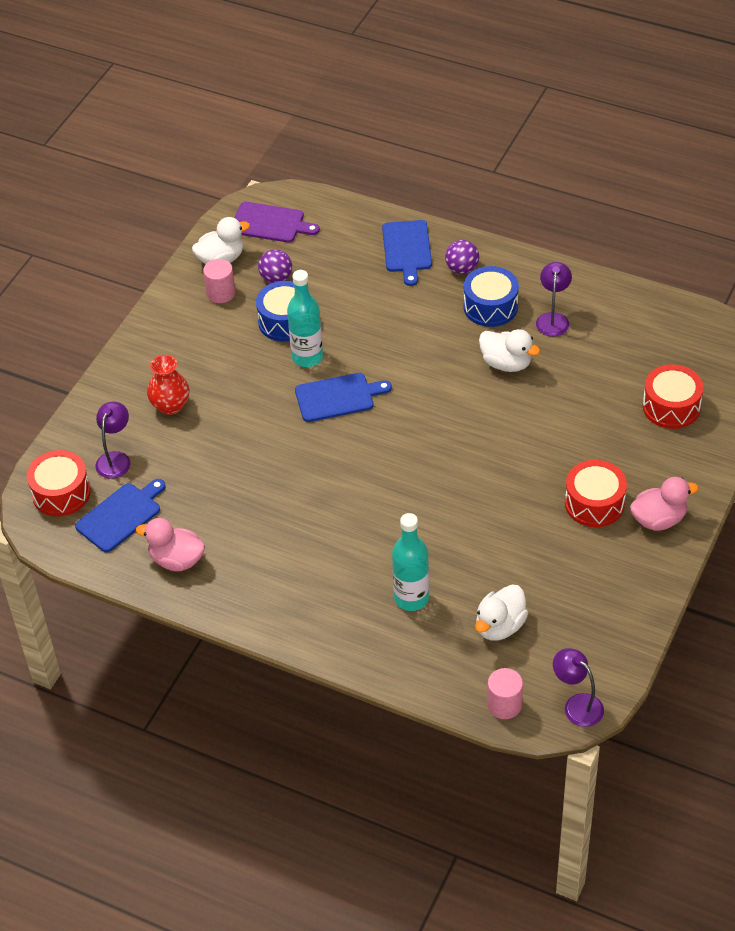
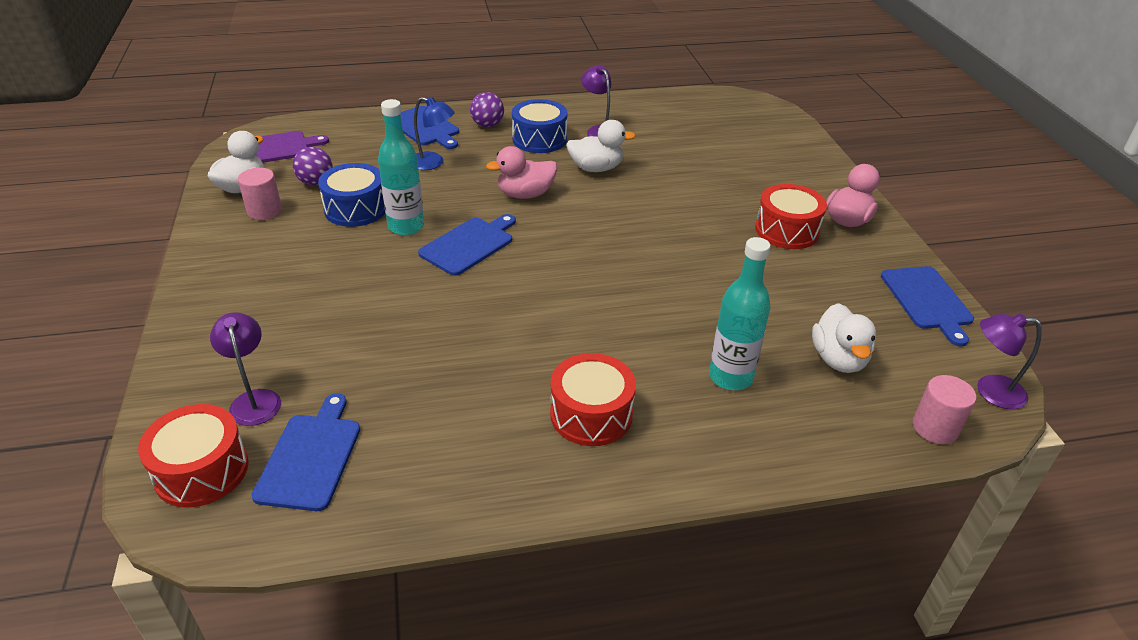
camera: 40 degrees left, 10 degrees down
pink duck [136,518,205,571] -> pink duck moved to [486,146,557,199]
red vase [147,355,190,415] -> none
red drum [643,364,703,429] -> red drum moved to [550,353,636,446]
none -> blue lamp [414,97,455,170]
none -> blue cutting board [881,266,974,346]

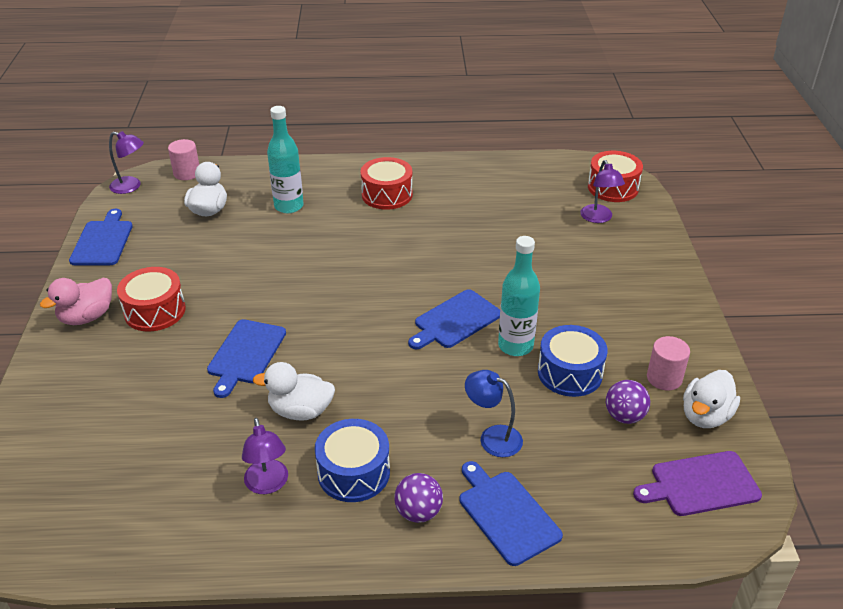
camera: 170 degrees left, 0 degrees up
blue cutting board [251,393,360,511] -> blue cutting board moved to [207,319,286,398]
pink duck [486,146,557,199] -> none

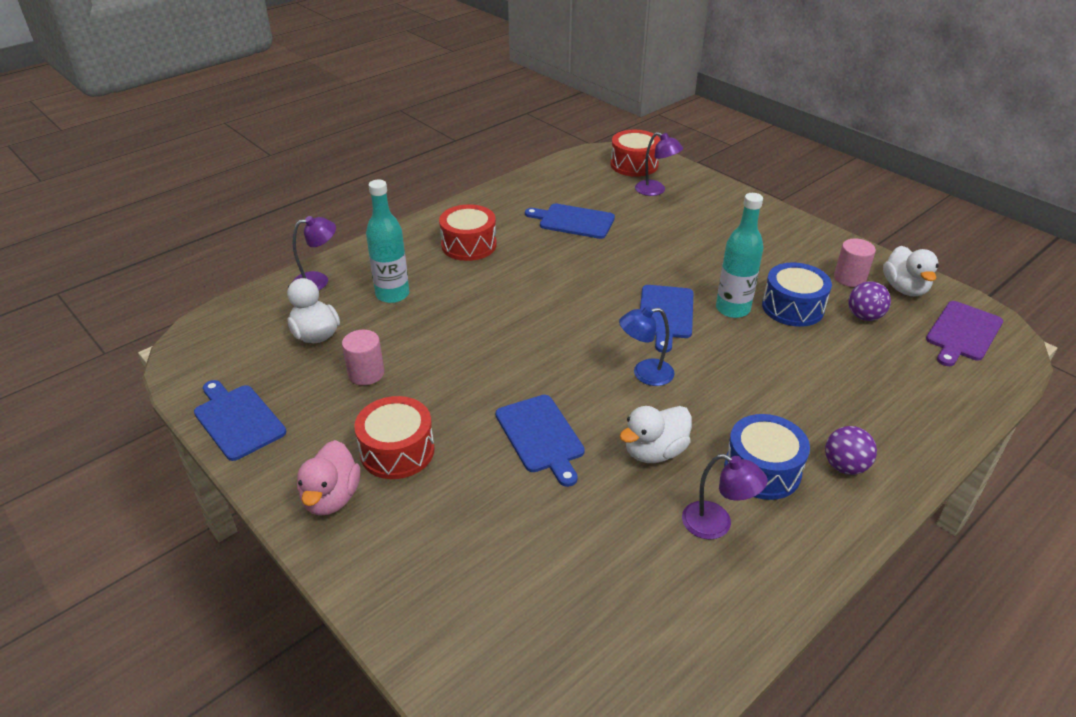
camera: 40 degrees left, 0 degrees up
purple lamp [109,131,144,194] -> purple lamp moved to [293,216,336,290]
pink cylinder [168,139,199,180] -> pink cylinder moved to [342,330,384,385]
blue cutting board [459,461,563,566] -> blue cutting board moved to [525,204,615,239]
blue lamp [465,370,523,457] -> blue lamp moved to [619,306,675,386]

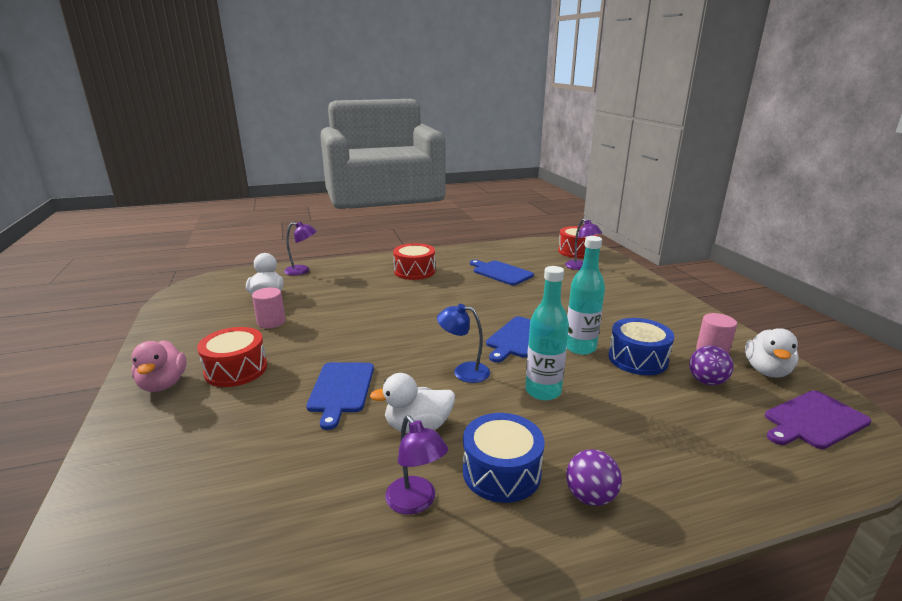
camera: 25 degrees right, 15 degrees down
blue cutting board [194,380,286,461] -> none
pink duck [297,440,360,516] -> pink duck turned 45 degrees counterclockwise [131,340,187,392]
turquoise bottle [366,180,409,303] -> turquoise bottle moved to [525,266,569,401]

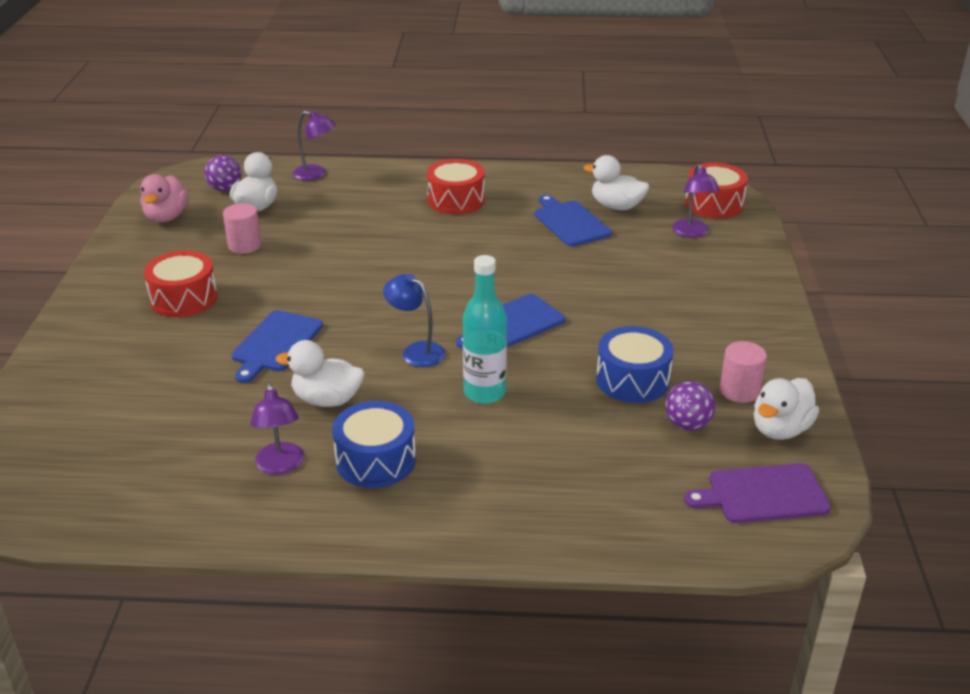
camera: 20 degrees right, 10 degrees up
pink duck [131,340,187,392] -> pink duck moved to [141,174,189,222]
purple ball [566,449,622,506] -> purple ball moved to [205,155,242,192]
turquoise bottle [567,236,605,355] -> none
none -> white duck [584,155,649,210]

